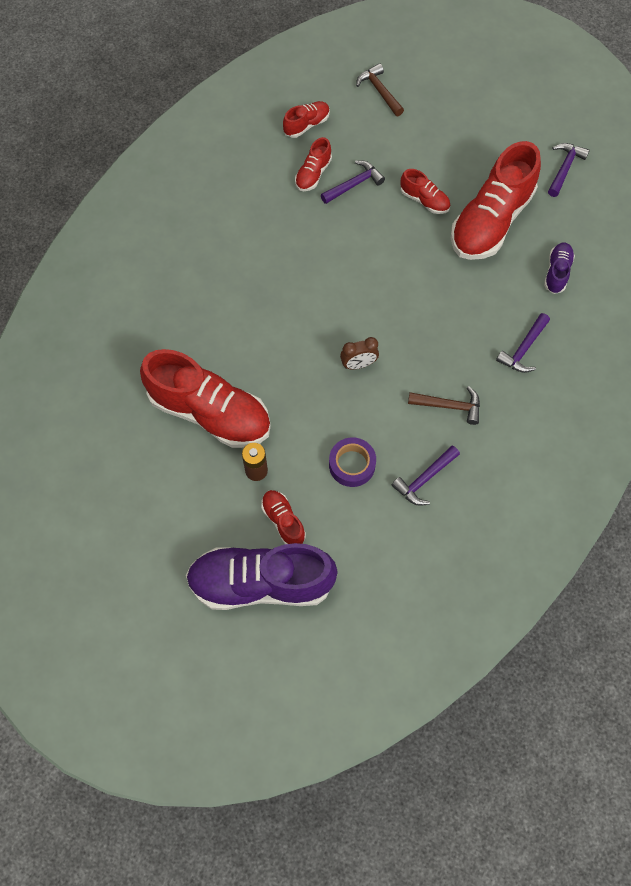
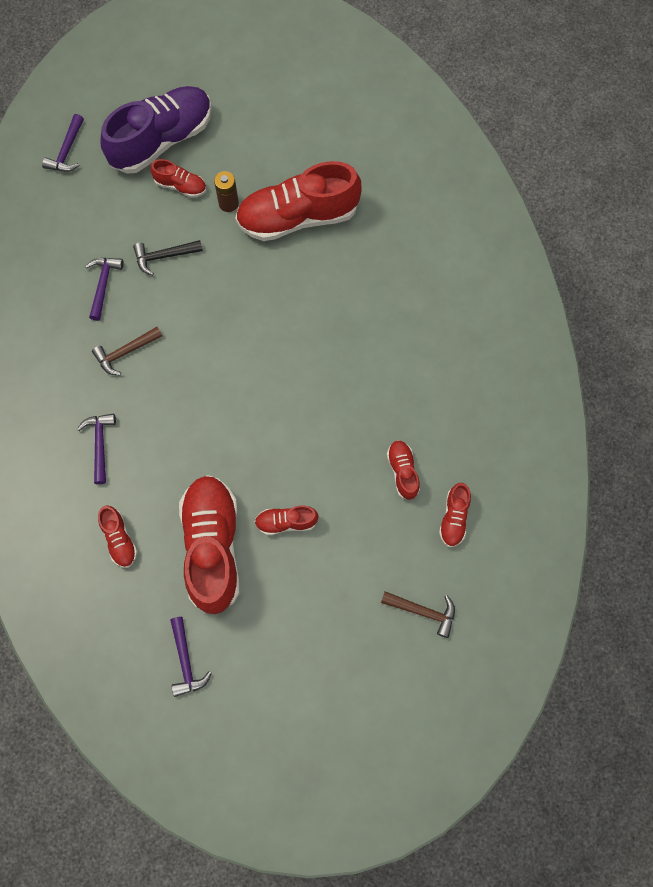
camera: 140 degrees right, 5 degrees up
purple hammer [321,161,385,204] -> purple hammer moved to [42,114,84,172]
purple tape [329,437,376,487] -> black hammer [133,240,203,276]
brown clock [340,337,379,369] -> none
purple shoe [544,242,575,294] -> red shoe [98,505,137,568]

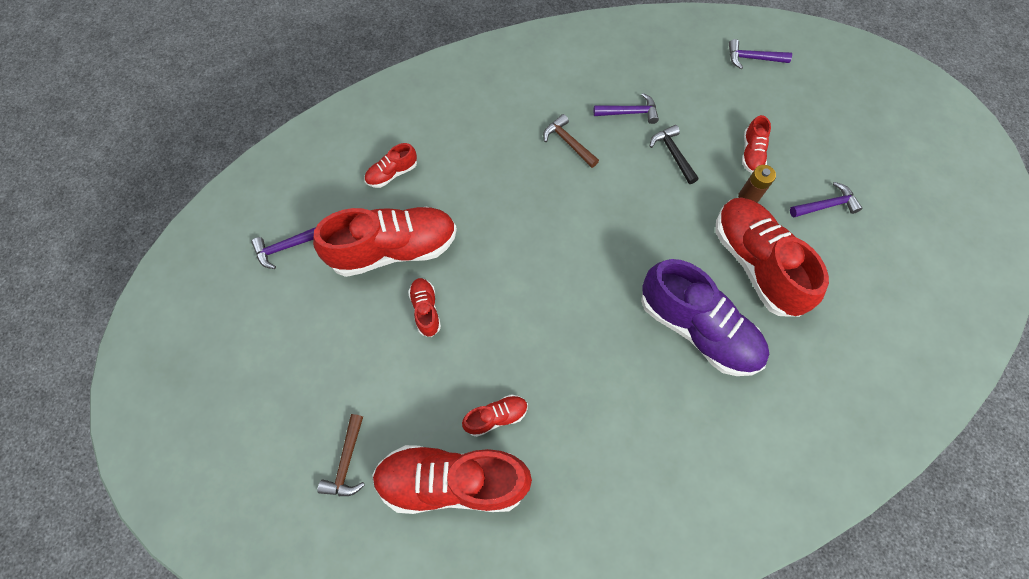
camera: 80 degrees right, 5 degrees down
purple hammer [77,414,116,484] -> purple hammer moved to [790,182,863,218]
purple shoe [101,86,212,174] -> purple shoe moved to [641,259,769,376]
red shoe [439,483,471,547] -> red shoe [372,445,532,514], size x2.18

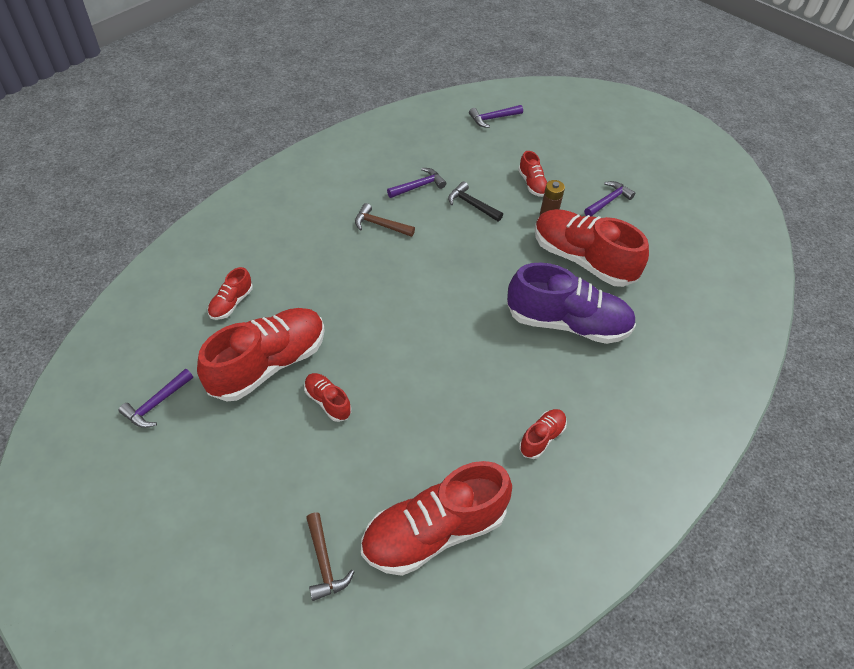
camera: 30 degrees left, 15 degrees down
red shoe [462,394,528,437] -> red shoe moved to [519,409,567,459]

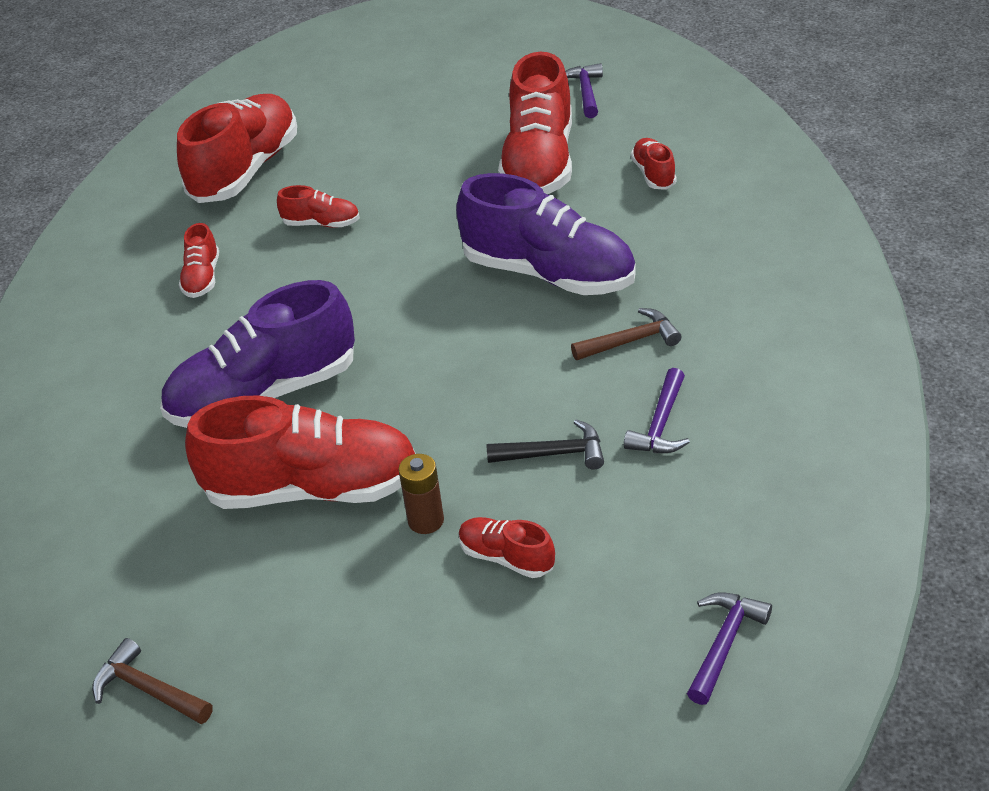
camera: 145 degrees right, 10 degrees down
red shoe [304,373,351,422] -> red shoe moved to [277,185,360,228]
brown hammer [306,513,355,601] -> brown hammer moved to [92,638,213,724]
purple hammer [584,181,635,216] -> none
none -> purple shoe [456,173,636,295]

